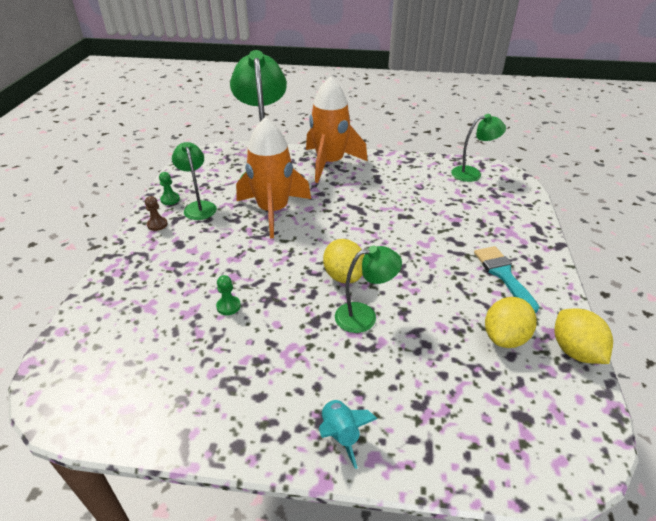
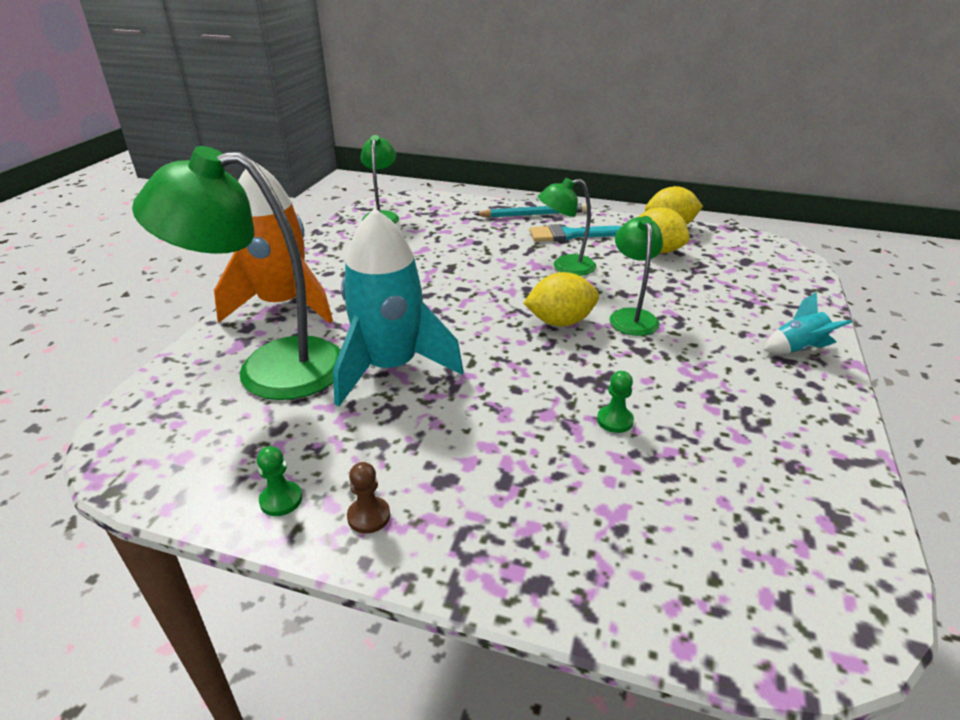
camera: 80 degrees left, 5 degrees down
green lamp [172,142,217,220] -> green lamp moved to [538,178,596,276]
orange rocket [236,117,311,238] -> turquoise rocket [333,208,464,406]
none -> turquoise pencil [474,204,587,217]

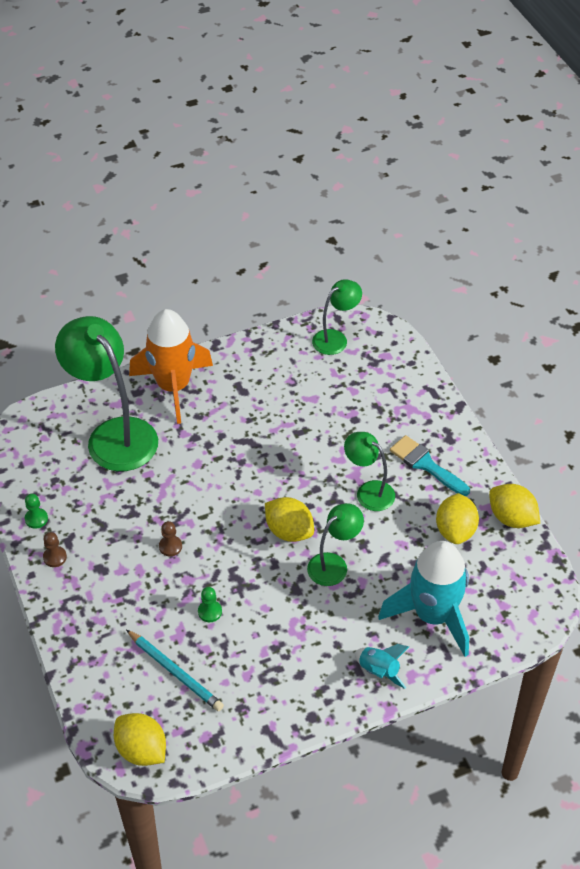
camera: 50 degrees right, 15 degrees up
turquoise rocket [333,208,464,406] -> turquoise rocket moved to [378,541,469,657]
turquoise pencil [474,204,587,217] -> turquoise pencil moved to [126,630,224,711]
none -> yellow lemon [114,713,166,766]
none -> brown pawn [159,521,182,556]

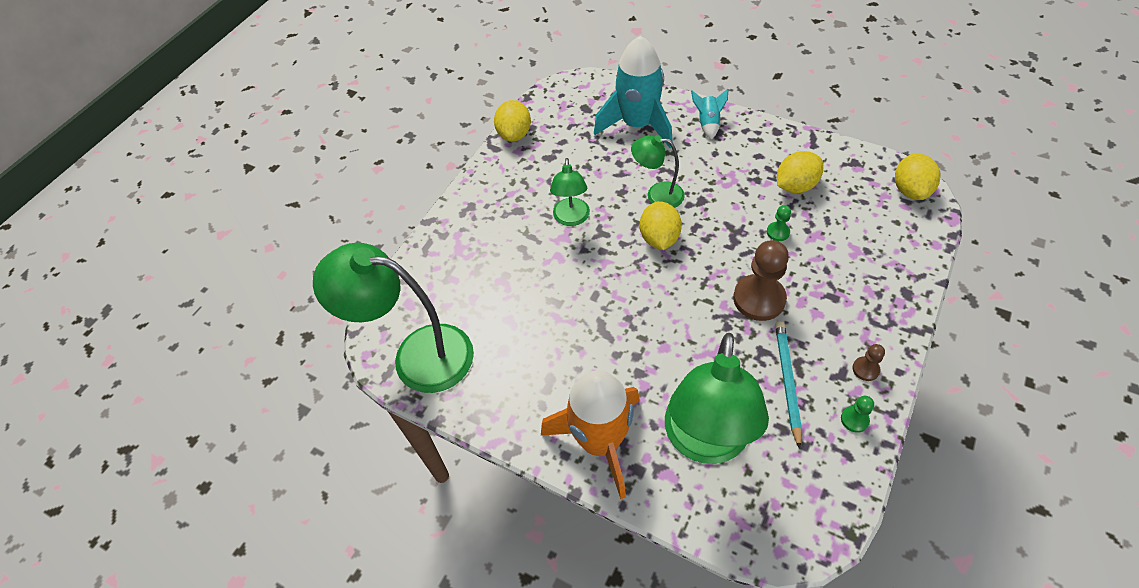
camera: 125 degrees left, 5 degrees up
turquoise pencil [126,630,224,711] -> turquoise pencil moved to [775,321,802,449]
brown pawn [159,521,182,556] -> brown pawn [733,240,789,321], size x2.13
green lamp [312,279,362,355] -> green lamp [313,243,474,393], size x1.88
turquoise brush [390,435,470,496] -> none
yellow lemon [436,493,479,544] -> yellow lemon moved to [777,151,823,193]

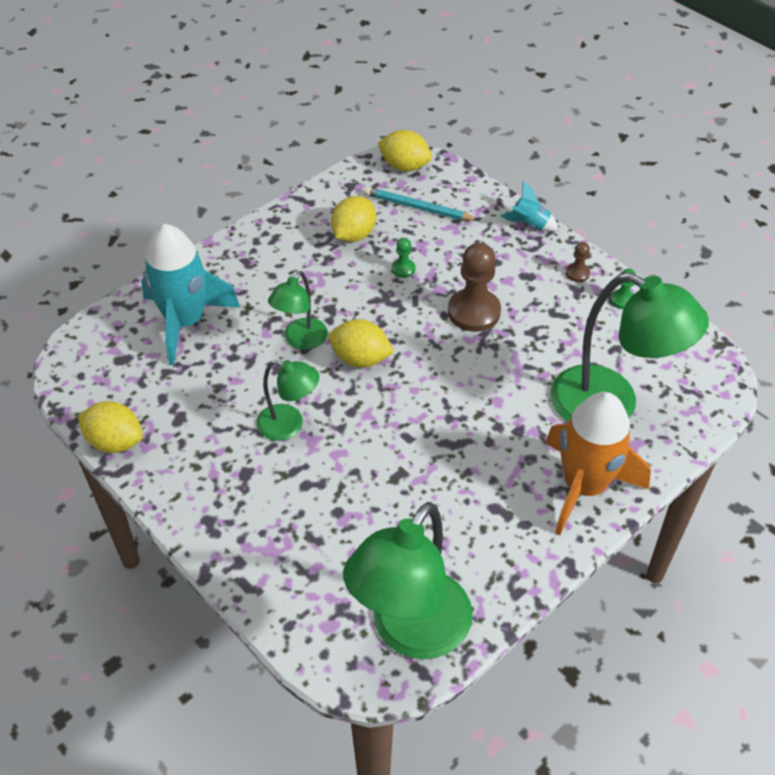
camera: 75 degrees left, 5 degrees down
turquoise rocket [691,89,728,140] -> turquoise rocket moved to [501,181,559,231]
turquoise pencil [775,321,802,449] -> turquoise pencil moved to [364,187,480,221]
yellow lemon [777,151,823,193] -> yellow lemon turned 45 degrees clockwise [331,196,376,242]

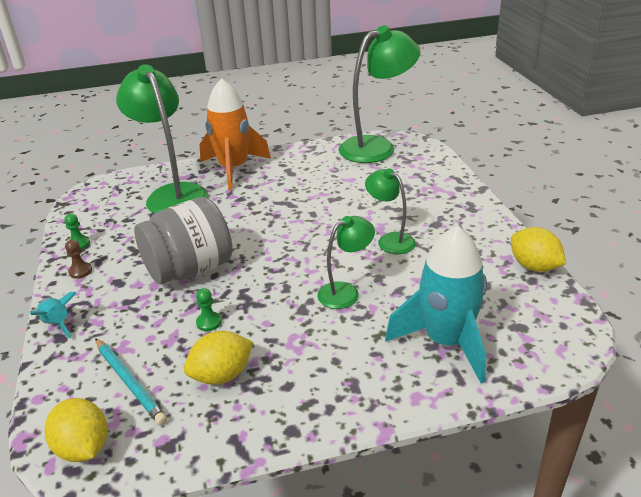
camera: 150 degrees left, 15 degrees down
yellow lemon [329,319,394,367] -> none
brown pawn [448,243,501,332] -> grey jar [134,197,233,285]

